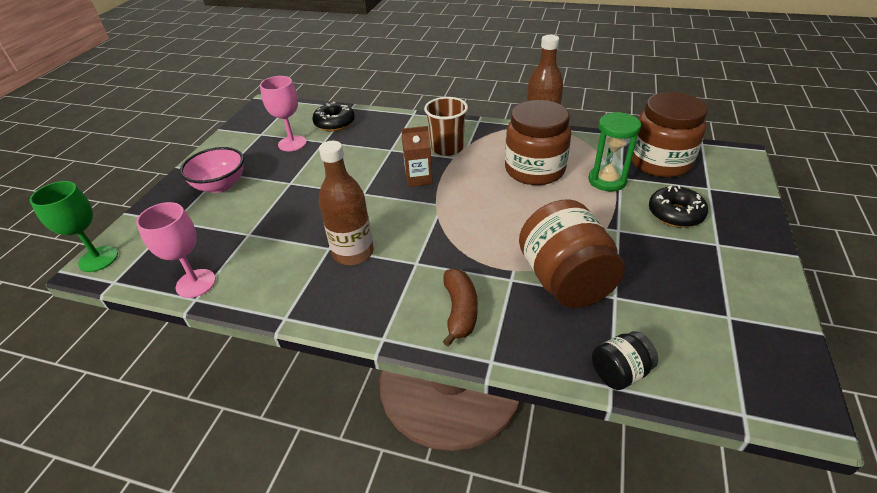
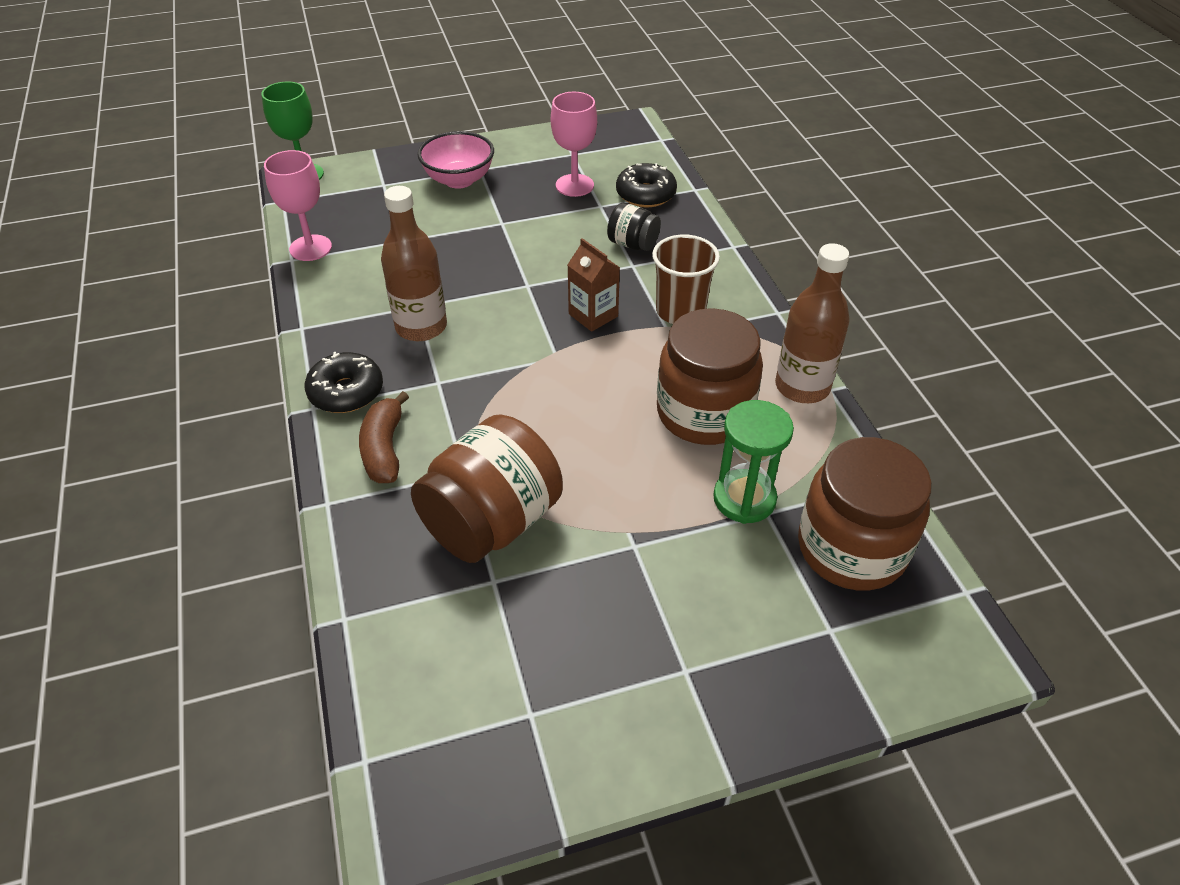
camera: 55 degrees right, 5 degrees up
brown banana [443,269,478,347] -> brown banana turned 120 degrees clockwise [359,391,409,483]
black jar [592,331,658,390] -> black jar moved to [607,203,661,251]
black donut [649,185,708,228] -> black donut moved to [305,352,383,413]

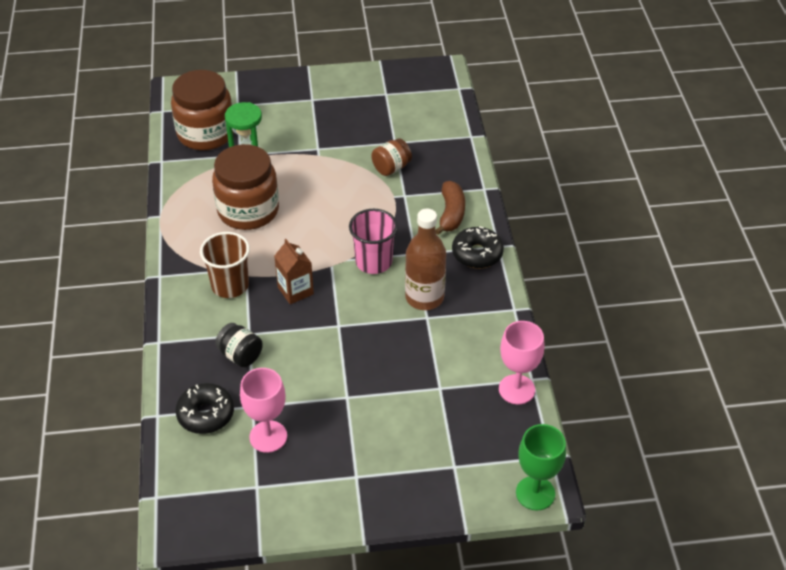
camera: 170 degrees left, 0 degrees up
brown jar [411,414,563,563] -> brown jar [371,138,412,176], size x0.50
pink bowl [418,131,494,189] -> none
brown bottle [775,243,850,403] -> none
none -> pink cup [349,209,398,274]

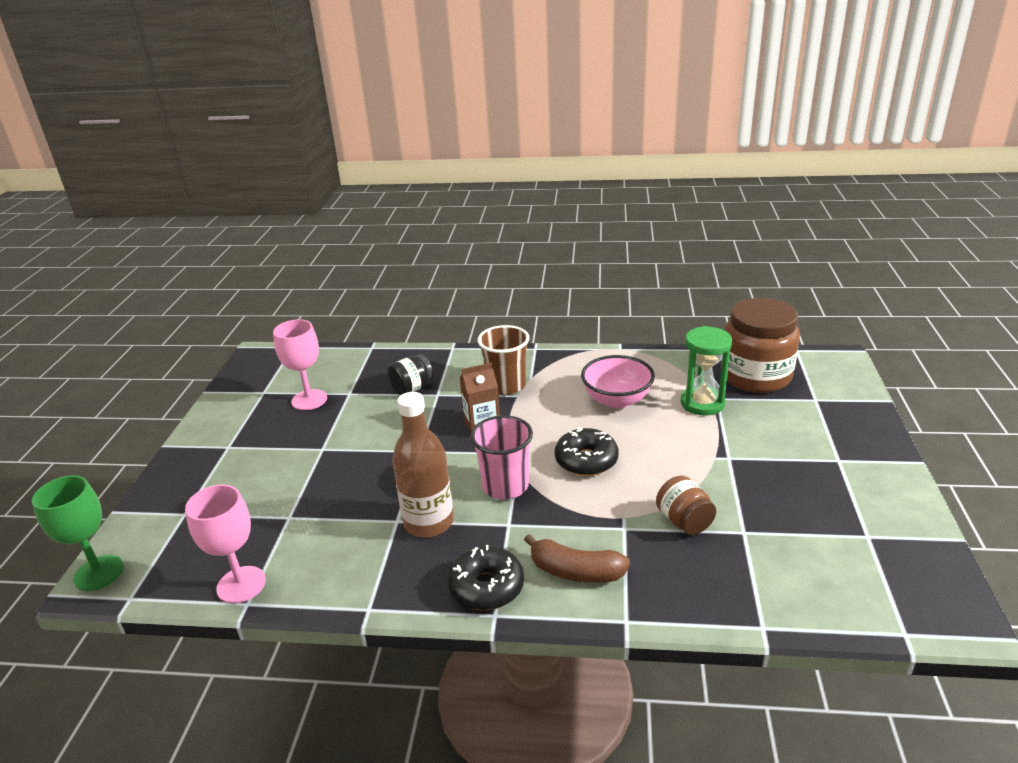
camera: 105 degrees right, 15 degrees down
black donut [175,383,234,434] -> black donut moved to [555,427,619,476]
brown jar [212,144,279,230] -> pink bowl [581,355,655,408]

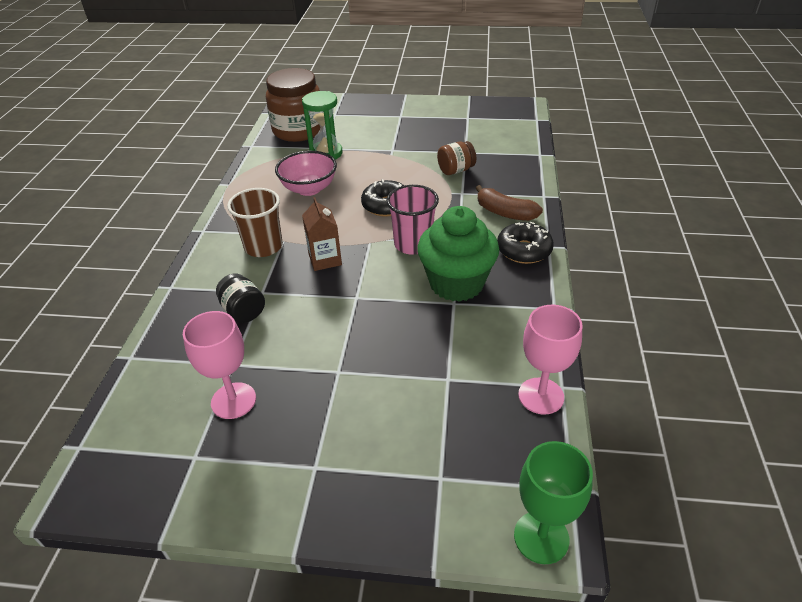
camera: 90 degrees left, 10 degrees up
brown bottle [392,392,454,537] -> green cupcake [417,206,499,302]
brown banana [524,534,630,583] -> brown banana turned 105 degrees clockwise [476,185,543,221]

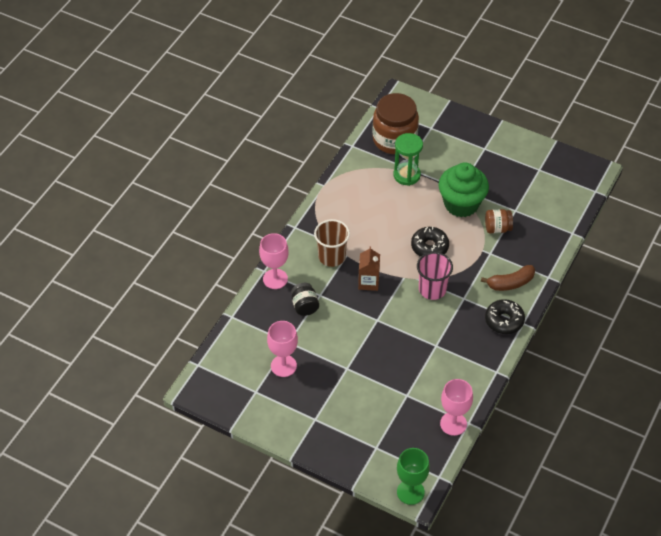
camera: 20 degrees right, 10 degrees up
pink bowl [275,151,337,196] -> none
green cupcake [417,206,499,302] -> green cupcake moved to [439,162,489,217]
brown banana [476,185,543,221] -> brown banana turned 75 degrees counterclockwise [481,265,535,291]
none -> pink goblet [259,233,289,289]

